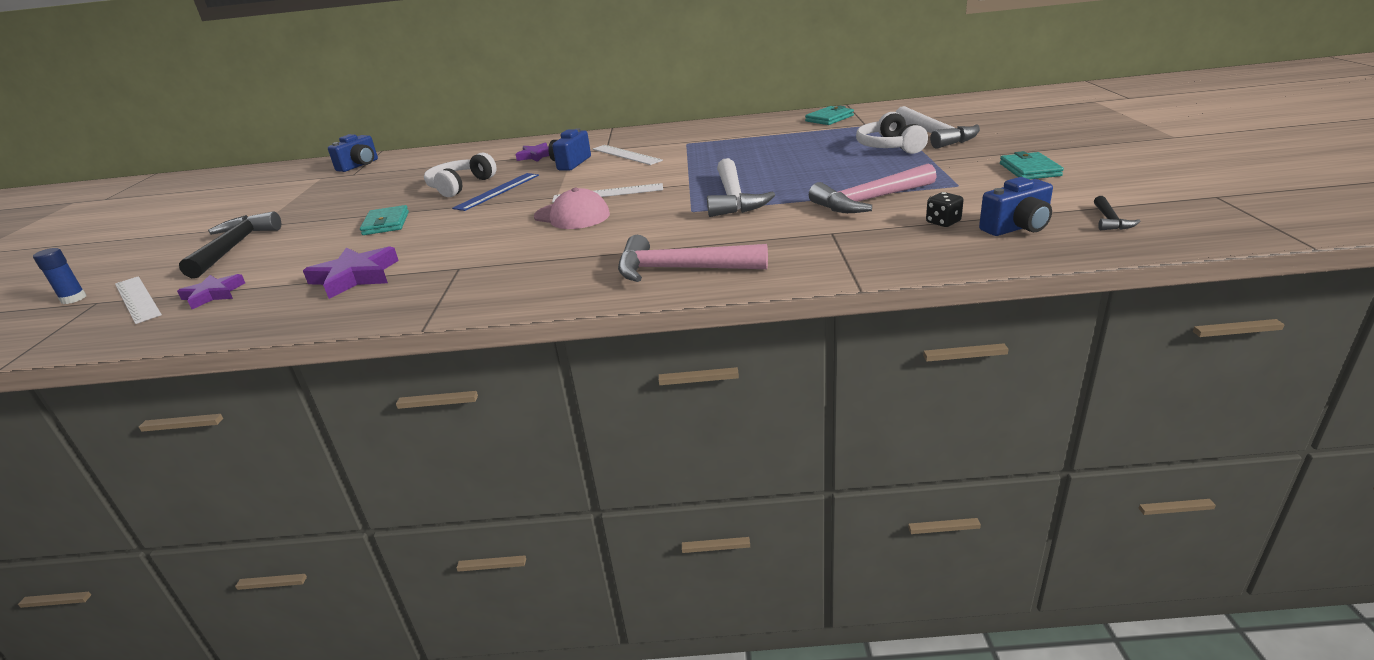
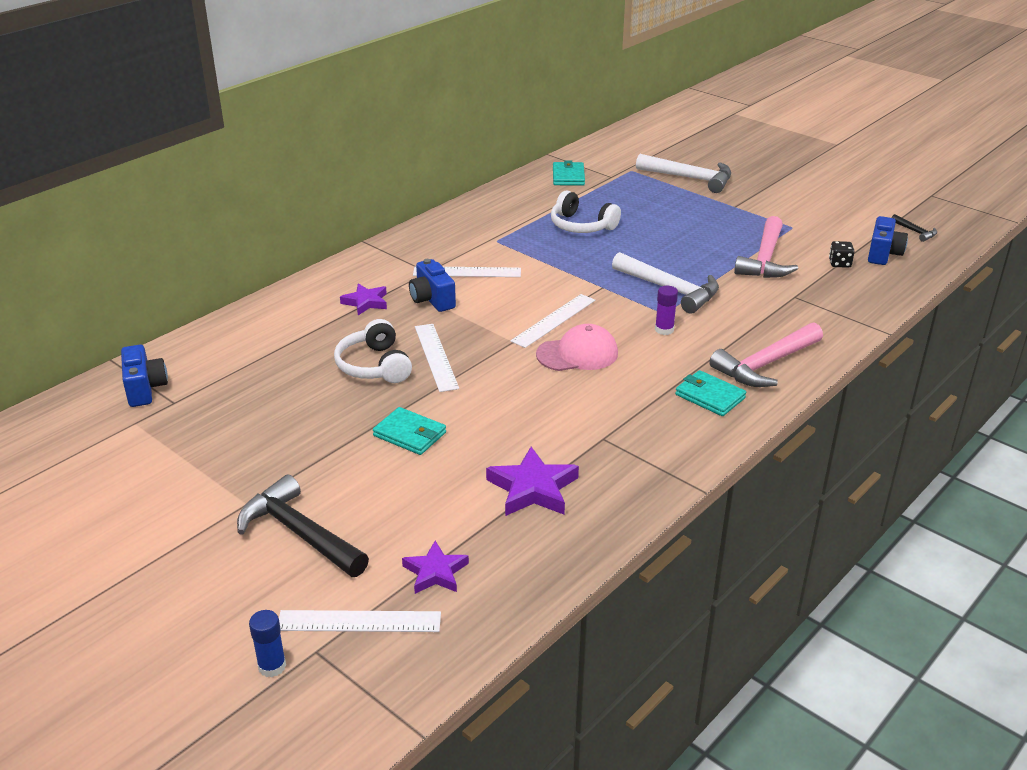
camera: 50 degrees left, 5 degrees up
blue ruler [452,173,539,211] -> white ruler [415,324,459,392]
white headphones [856,112,928,154] -> white headphones moved to [551,190,621,233]
turquoise wallet [1000,151,1064,179] -> turquoise wallet moved to [675,370,746,416]
none -> purple glue stick [655,286,678,335]

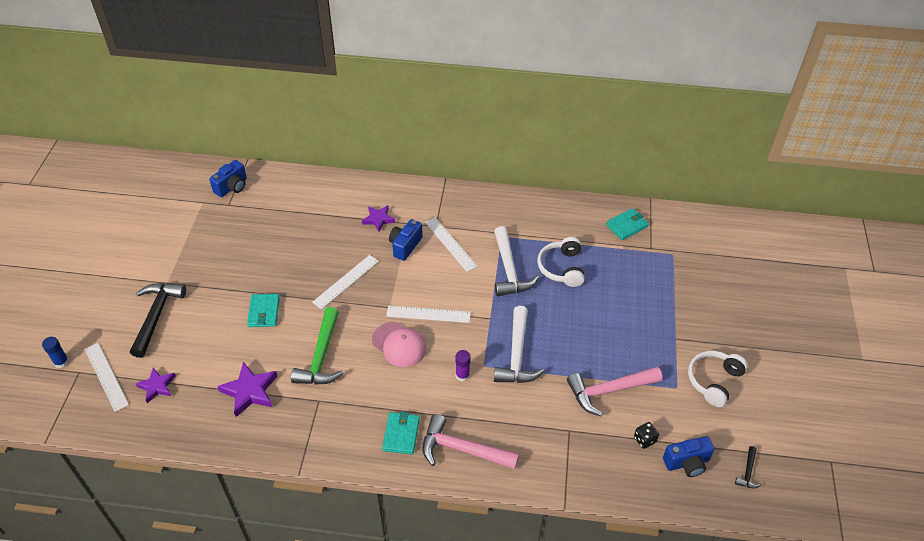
camera: 55 degrees right, 15 degrees up
white headphones [334,319,412,383] -> white headphones moved to [688,351,748,407]
white hammer [636,154,731,193] -> white hammer moved to [494,226,539,296]
none -> green hammer [291,307,343,385]

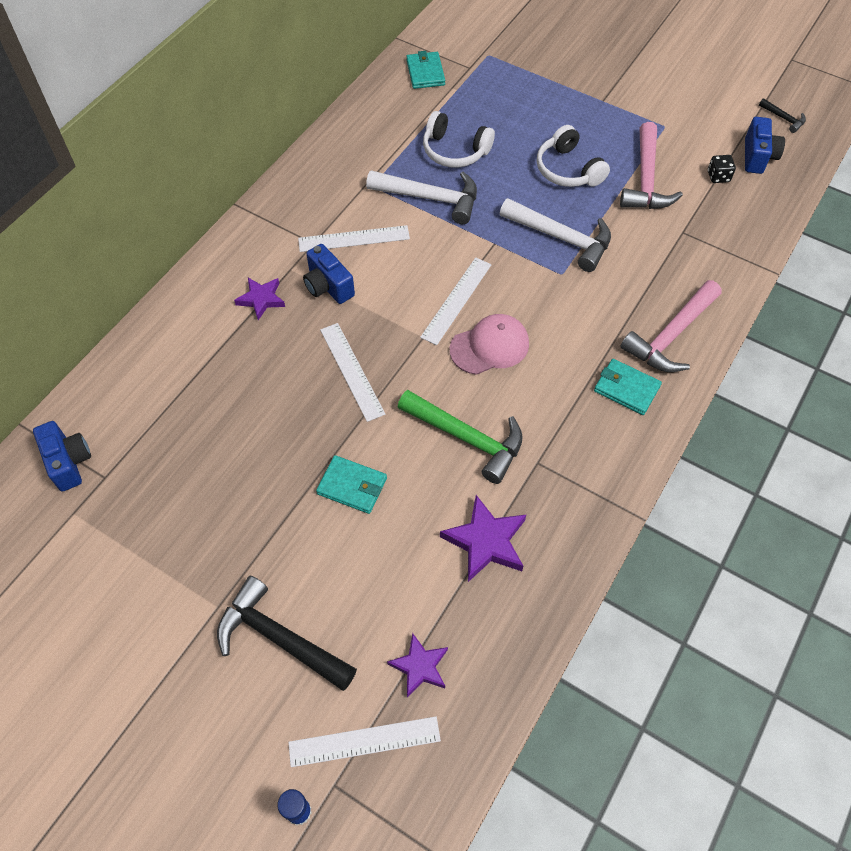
camera: 65 degrees left, 10 degrees up
purple glue stick [455,350,471,381] -> none
white headphones [688,351,748,407] -> white headphones moved to [537,125,610,187]

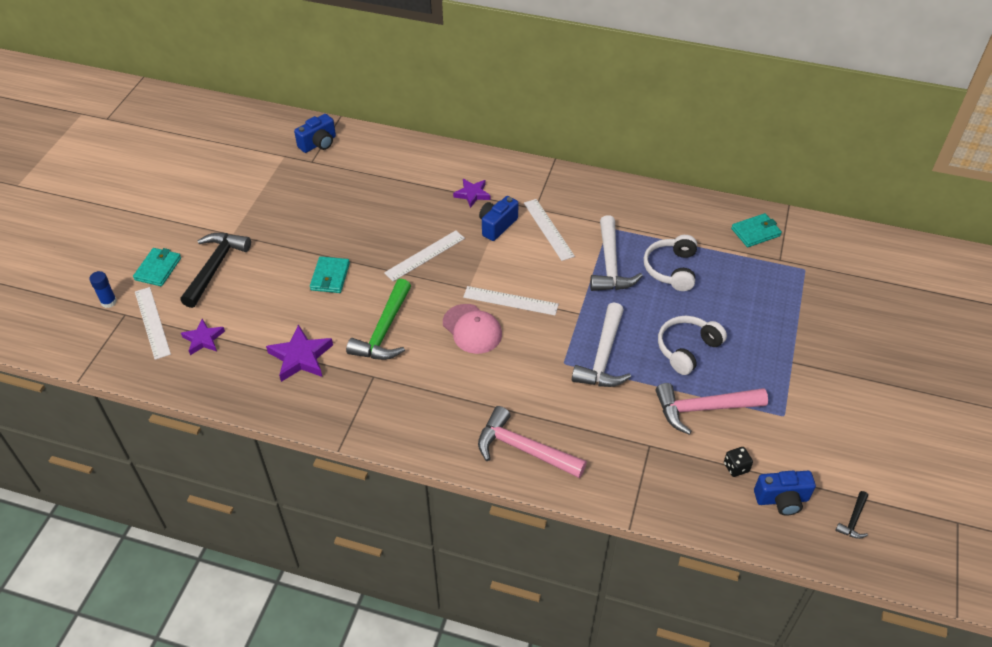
camera: 75 degrees right, 10 degrees down
turquoise wallet [594,359,662,415] -> turquoise wallet moved to [133,248,181,286]

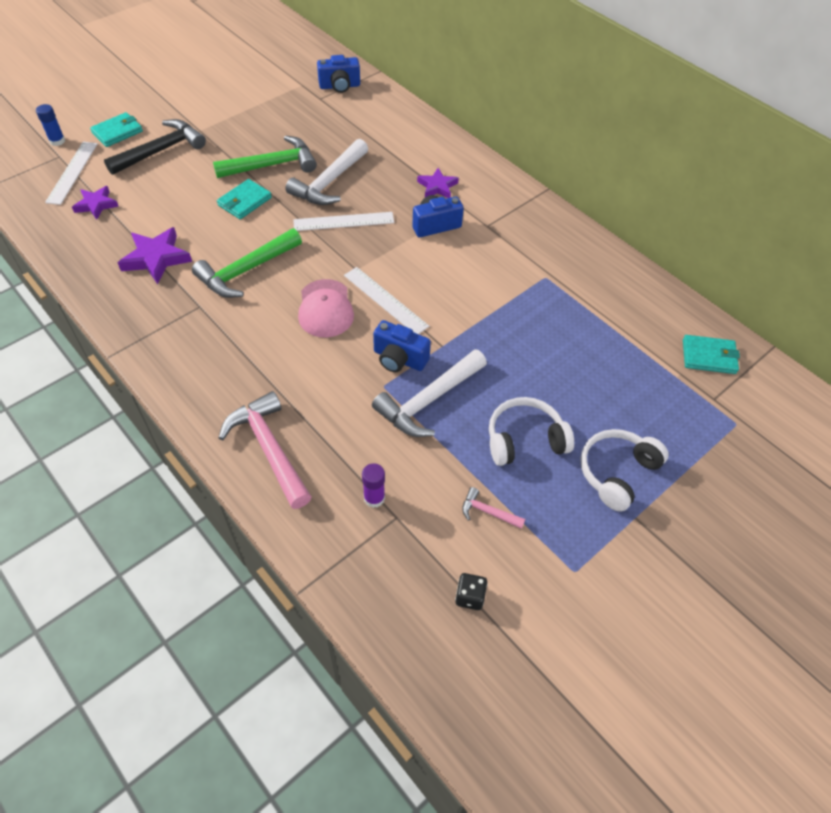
camera: 30 degrees right, 5 degrees up
white ruler [524,199,575,261] -> none
white hammer [590,215,643,291] -> white hammer moved to [286,139,368,205]
white headphones [644,235,697,291] -> white headphones moved to [580,429,669,512]
pink hammer [656,383,768,434] -> pink hammer [462,487,525,529], size x0.47
blue camera [754,471,816,516] -> blue camera moved to [373,320,431,372]
black hammer [835,491,868,539] -> none
none -> green hammer [213,136,317,178]
none -> purple glue stick [362,463,385,508]

